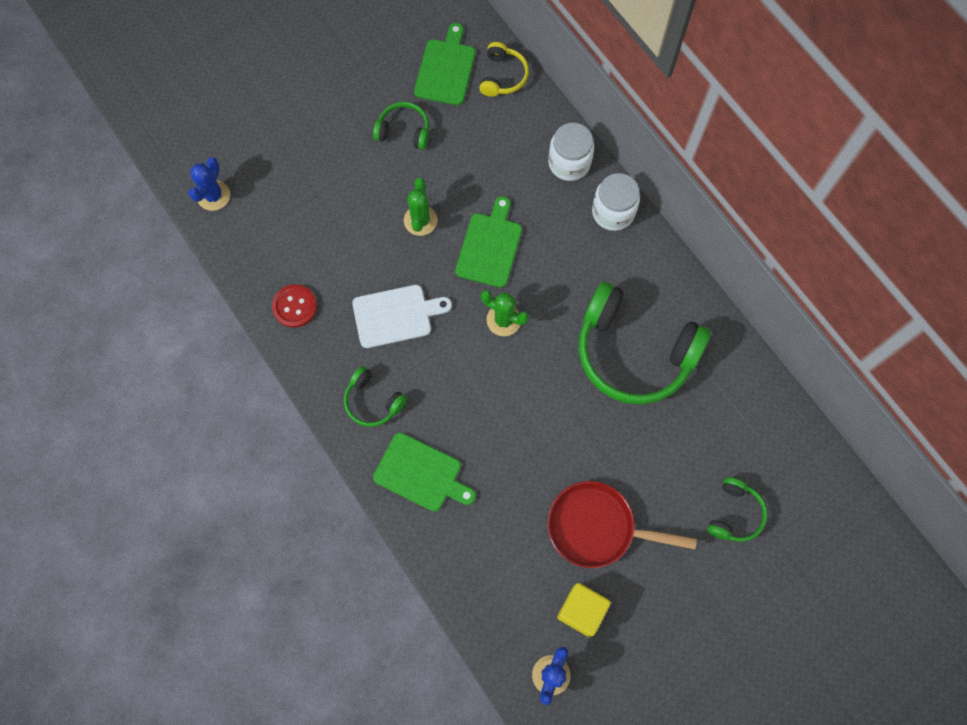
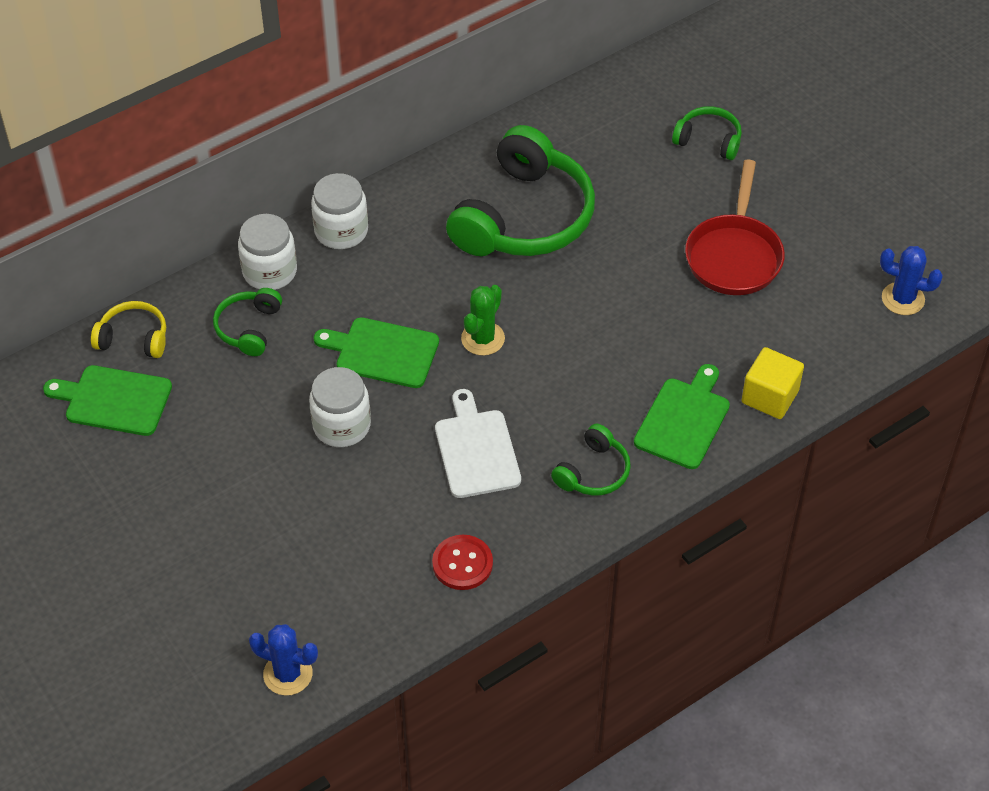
camera: 90 degrees left, 20 degrees down
green headphones [373,102,429,150] -> green headphones moved to [213,288,282,356]
green cactus [404,178,438,236] -> white jar [309,367,371,447]
yellow cube [557,583,611,637] -> yellow cube moved to [742,347,804,419]

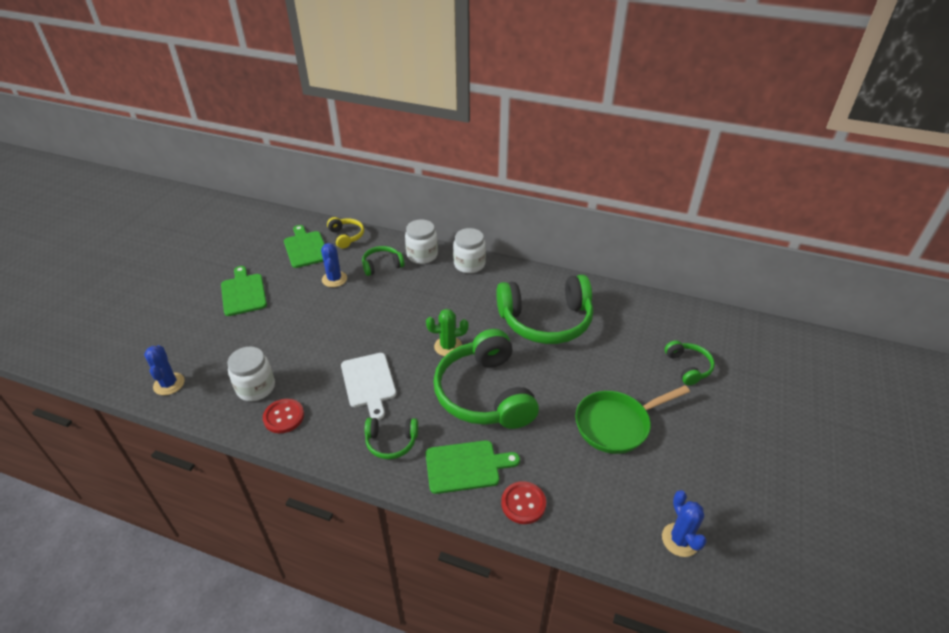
camera: 55 degrees right, 10 degrees down
white jar [309,367,371,447] -> white jar moved to [227,346,275,401]
green cutting board [314,317,439,388] -> green cutting board moved to [221,266,267,316]
white cutting board [435,389,521,498] -> white cutting board turned 120 degrees clockwise [341,353,396,420]
red pan [685,160,785,295] -> green pan [575,385,690,454]
yellow cube [742,347,804,419] -> red button [501,481,546,524]
none -> blue cactus [321,243,347,287]
none -> green headphones [433,329,539,429]

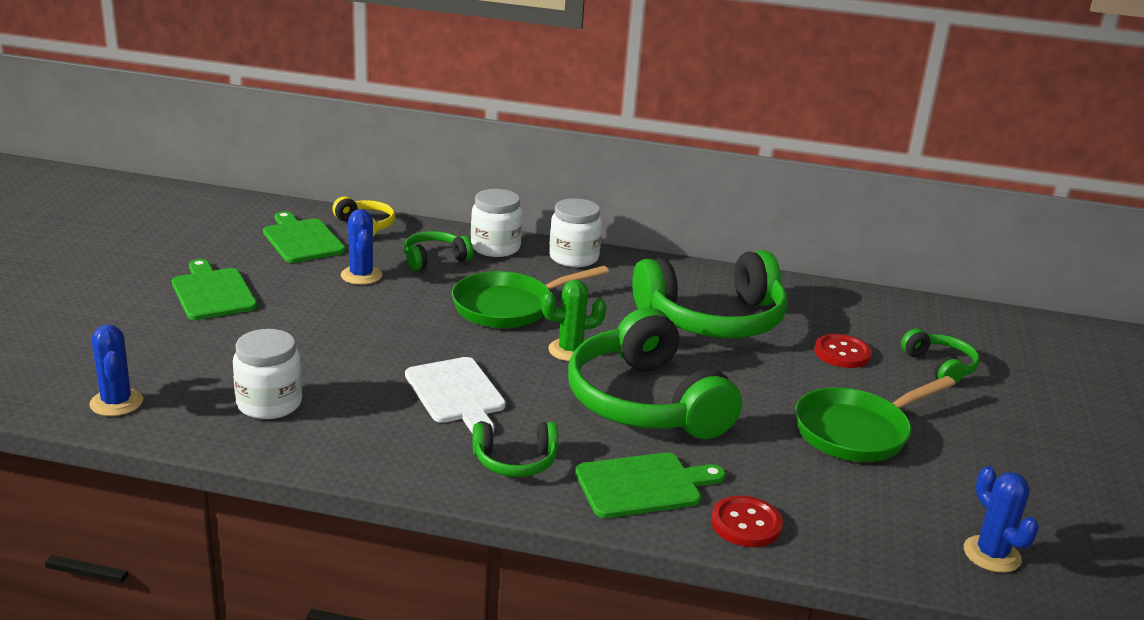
camera: 10 degrees left, 15 degrees down
red button [263,399,304,433] -> red button moved to [814,334,872,368]
none -> green pan [452,266,609,328]

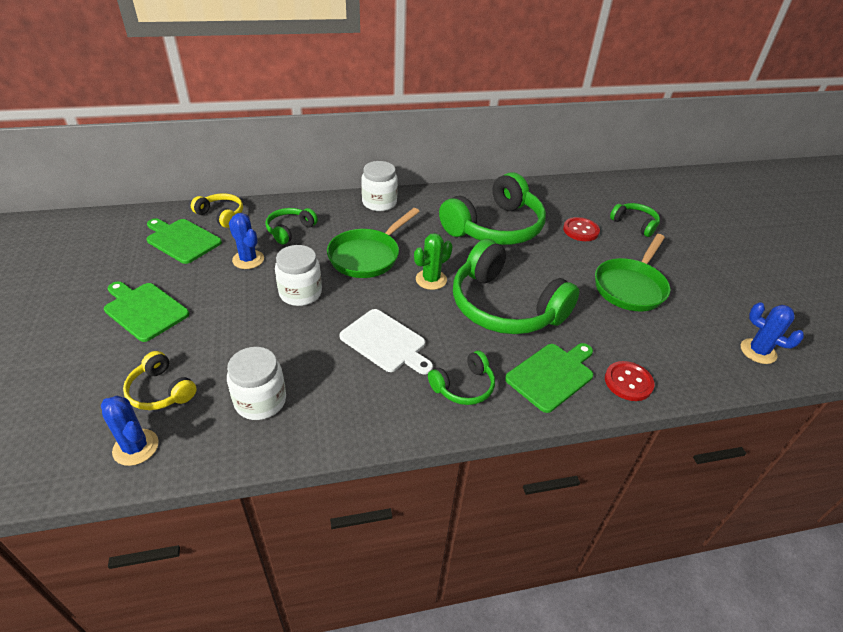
camera: 25 degrees left, 15 degrees up
white jar [471,189,523,257] -> white jar moved to [275,245,322,306]
none -> yellow headphones [123,351,197,410]

